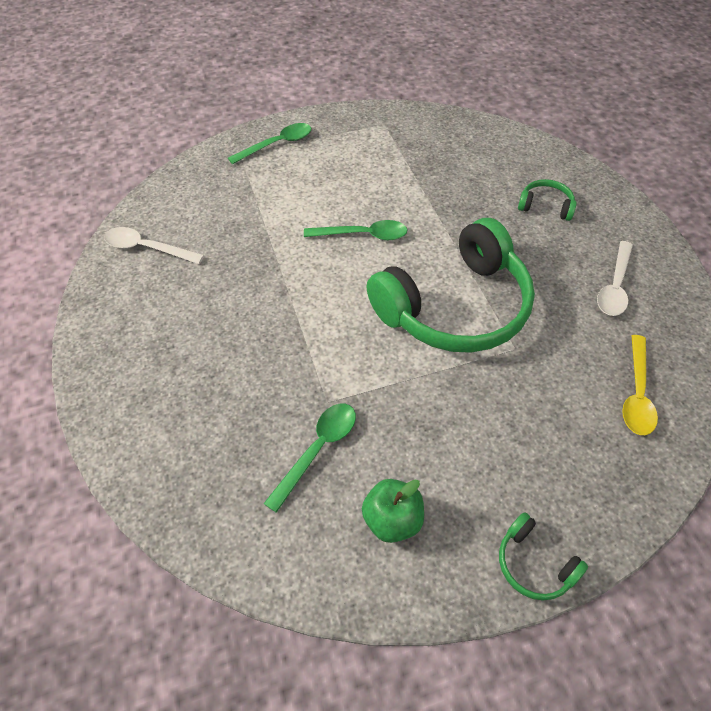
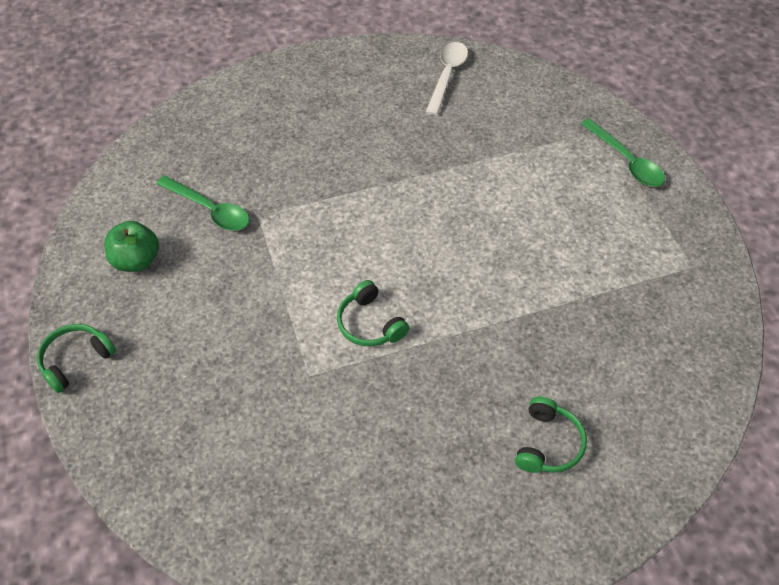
camera: 90 degrees right, 0 degrees up
green spoon [304,220,407,240] -> none
green headphones [367,218,535,353] -> green headphones [337,280,409,346], size x0.41
white spoon [597,241,633,316] -> none
yellow spoon [622,335,658,435] -> none

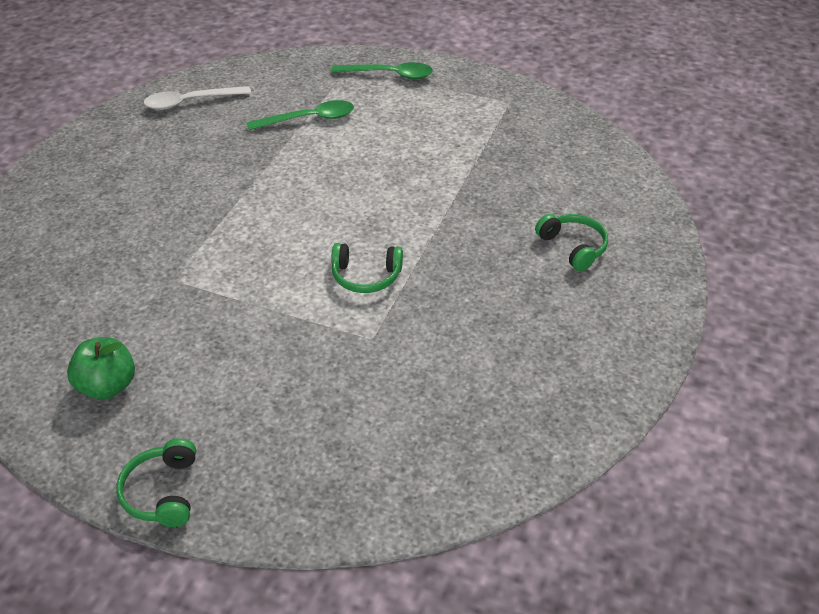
camera: 50 degrees left, 10 degrees down
green spoon [156,176,249,231] -> green spoon moved to [246,100,354,130]
white spoon [426,42,468,116] -> white spoon turned 75 degrees counterclockwise [144,86,251,110]

